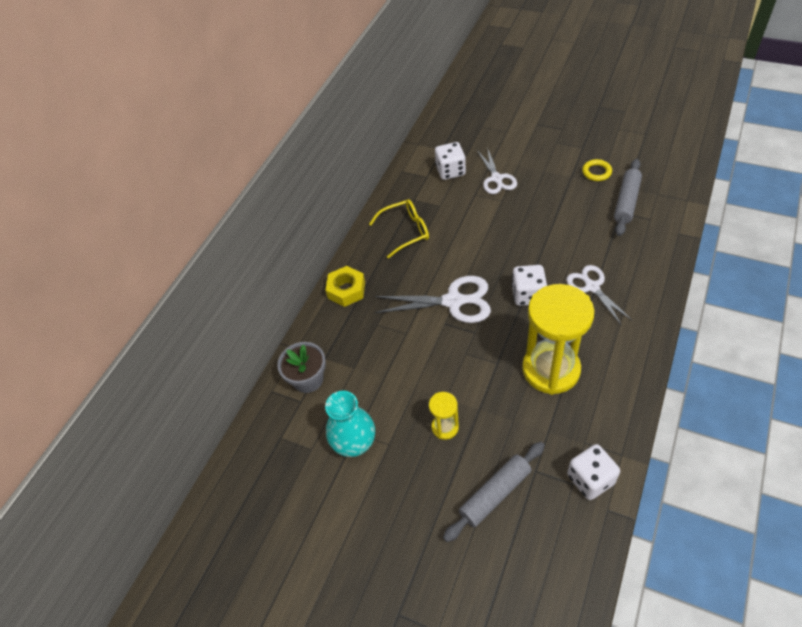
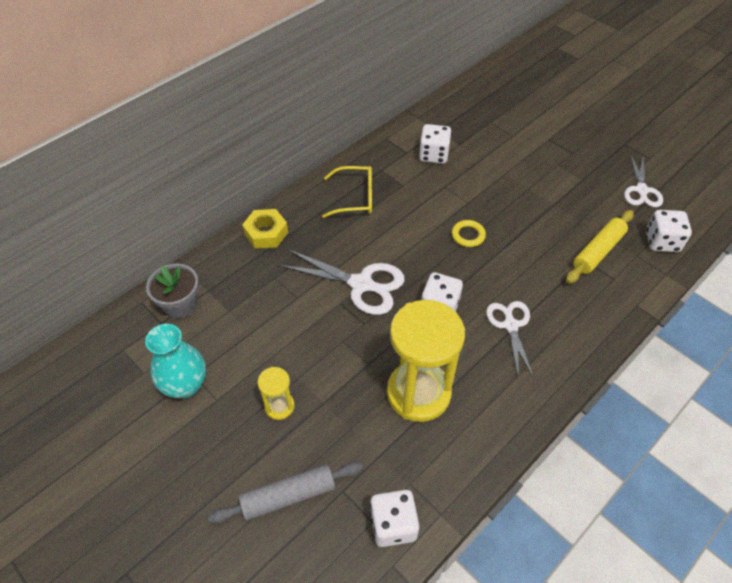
camera: 15 degrees right, 0 degrees up
white scissors [478,147,517,194] -> white scissors moved to [624,155,663,207]
yellow ring [582,159,612,181] -> yellow ring moved to [452,220,486,247]
grey rolling pin [614,159,642,236] -> yellow rolling pin [566,210,634,284]
none -> white dice [646,210,692,252]

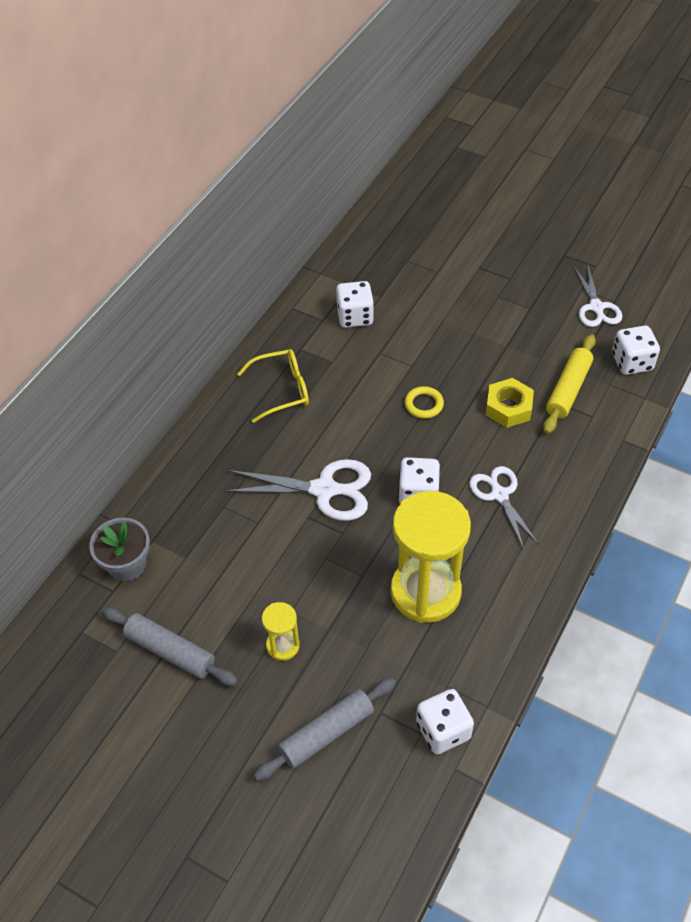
camera: 15 degrees left, 0 degrees up
turquoise vase [145,324,206,398] -> grey rolling pin [102,607,238,686]
yellow nut [242,209,288,249] -> yellow nut moved to [486,378,534,428]

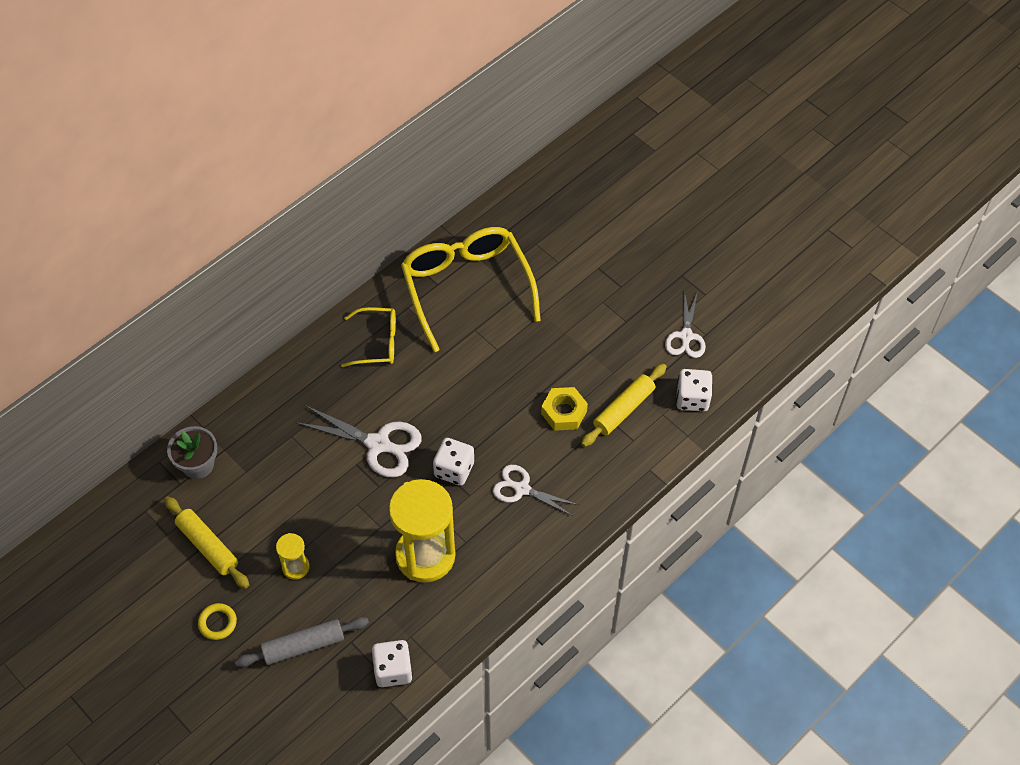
camera: 15 degrees right, 5 degrees up
grey rolling pin [102,607,238,686] -> yellow rolling pin [164,496,249,589]
white dice [336,281,374,328] -> yellow glasses [401,227,541,352]
yellow ring [405,386,444,419] -> yellow ring moved to [198,603,237,640]
white scissors [469,466,539,549] -> white scissors turned 60 degrees counterclockwise [493,465,578,516]

